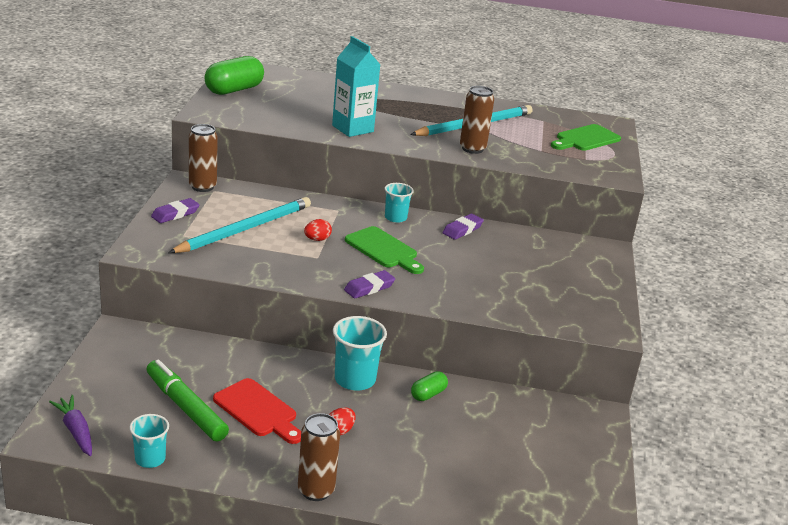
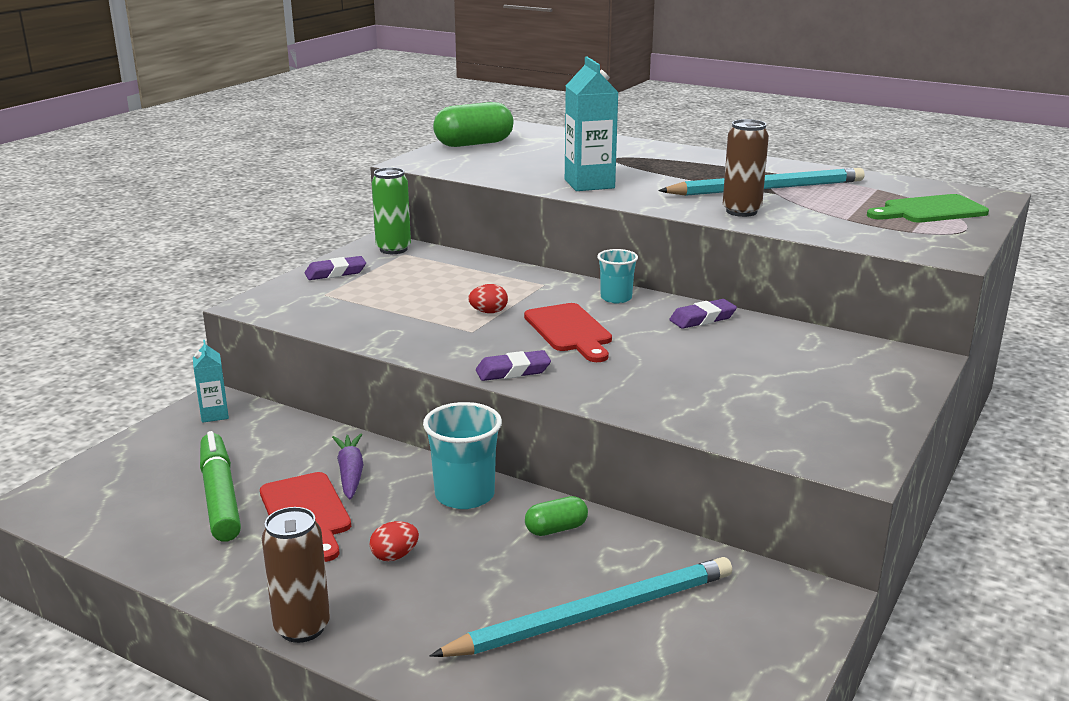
camera: 25 degrees right, 5 degrees down
purple carrot [49,395,92,456] -> purple carrot moved to [332,433,364,499]
turquoise cup [129,414,169,468] -> none
turquoise pencil [168,197,311,253] -> turquoise pencil moved to [430,557,732,657]
brown can [189,124,218,192] -> green can [372,167,411,254]
green cutting board [345,226,424,274] -> red cutting board [524,303,612,362]
none -> turquoise carton [193,340,229,423]

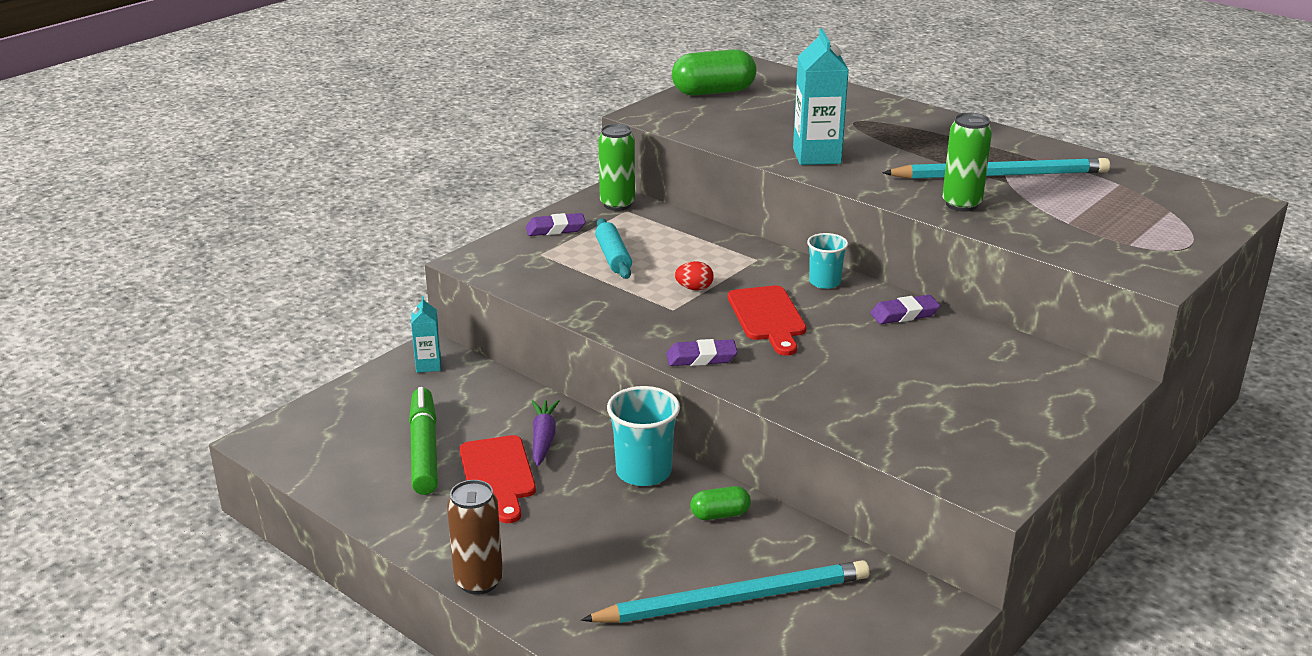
camera: 10 degrees right, 5 degrees up
red egg [370,521,419,561] -> none
brown can [723,119,769,217] -> green can [942,113,992,212]
green cutting board [867,194,989,223] -> none
none -> turquoise rolling pin [595,218,632,279]

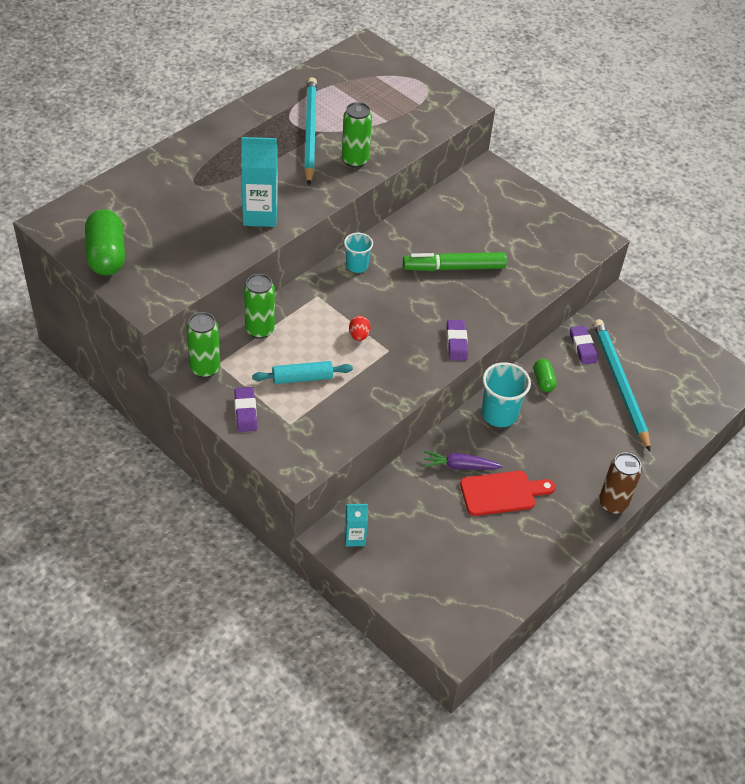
camera: 90 degrees left, 20 degrees up
green marker [409,387,438,495] -> green marker moved to [403,252,507,271]
red cutting board [728,286,806,356] -> none
purple eraser [870,295,940,324] -> purple eraser moved to [570,326,598,365]
none -> green can [244,274,275,339]

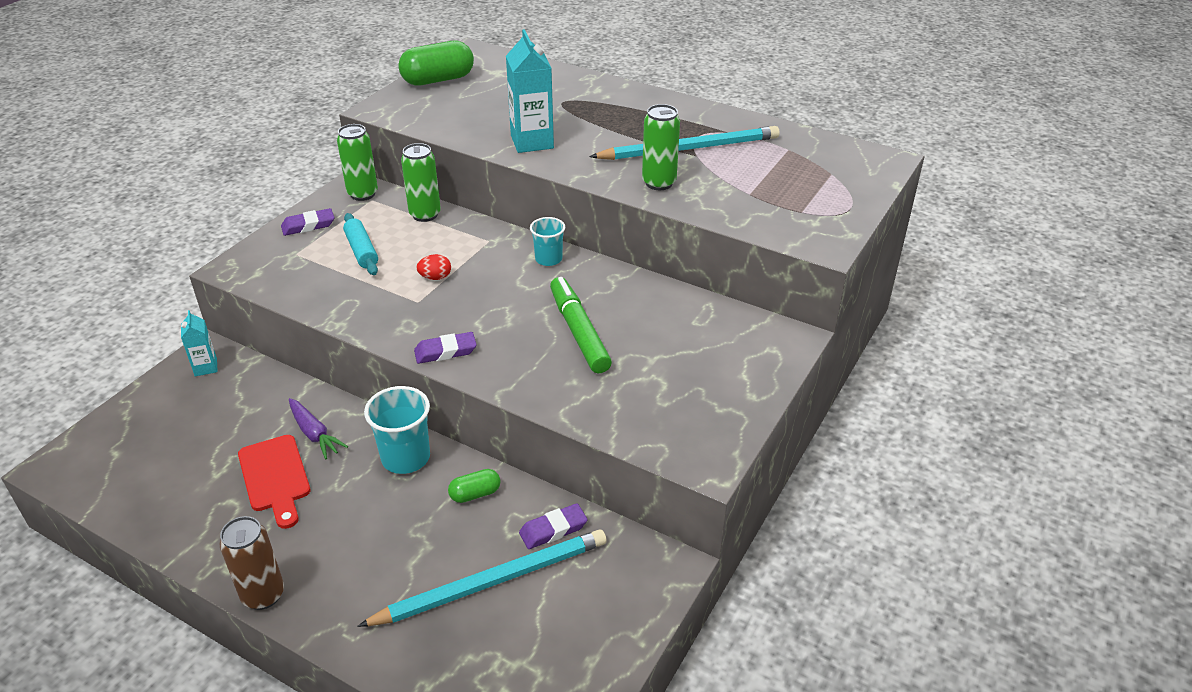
camera: 80 degrees right, 10 degrees down
purple carrot [423,451,503,470] -> purple carrot turned 150 degrees clockwise [289,398,348,459]

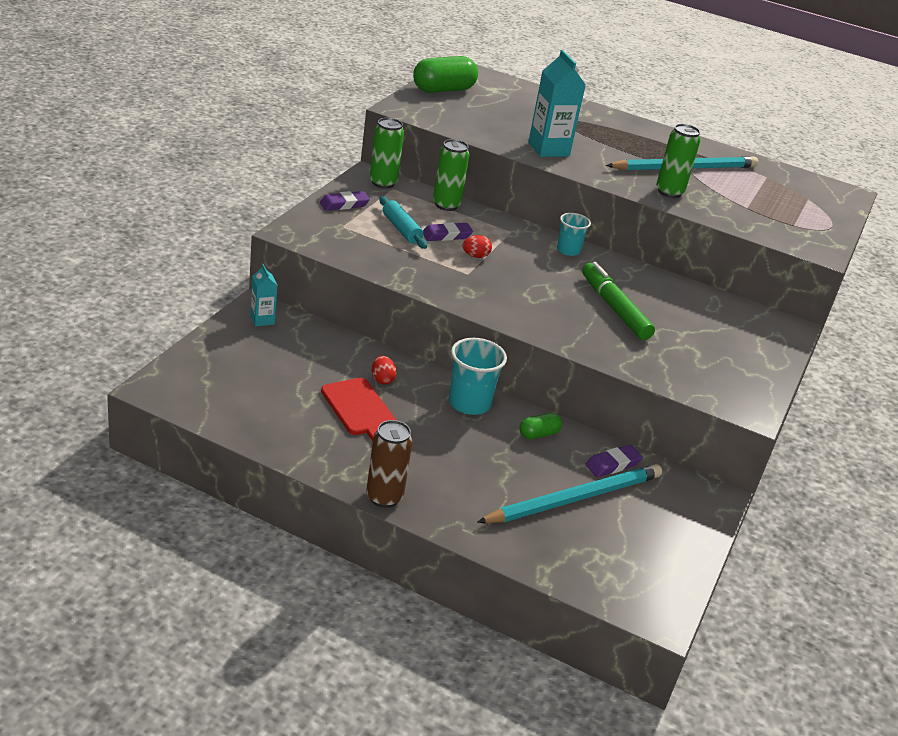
camera: 10 degrees left, 5 degrees down
purple carrot [289,398,348,459] -> red egg [372,356,397,384]
purple eraser [414,332,477,364] -> purple eraser moved to [423,222,473,241]

